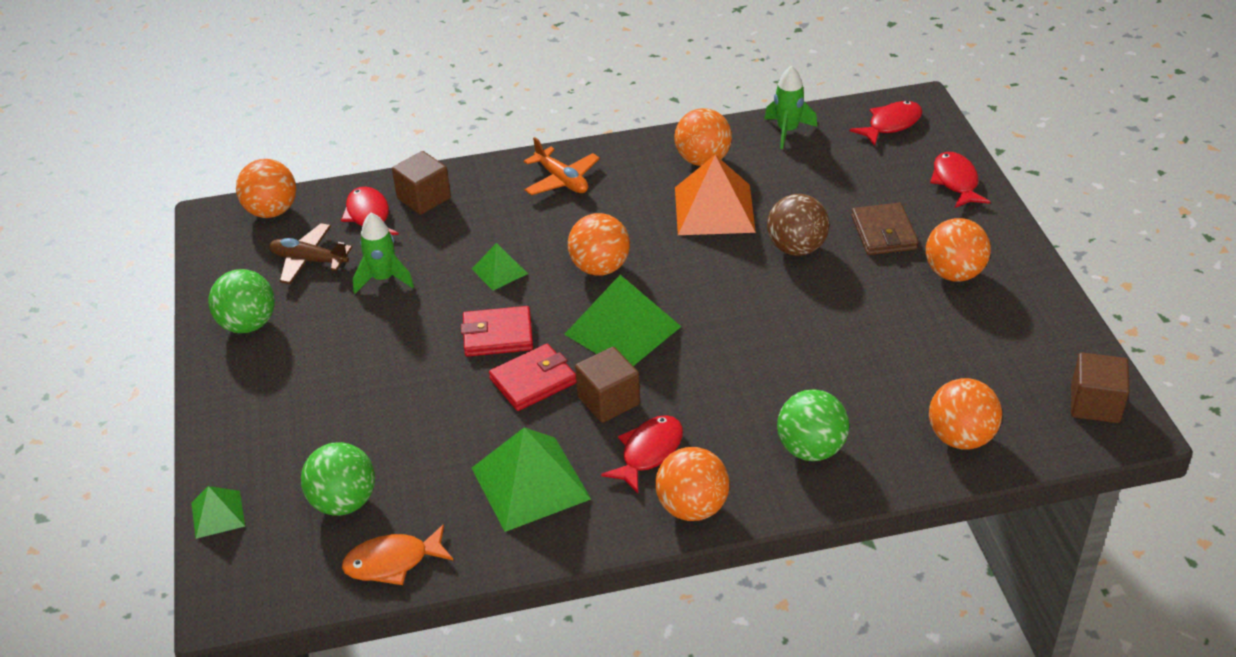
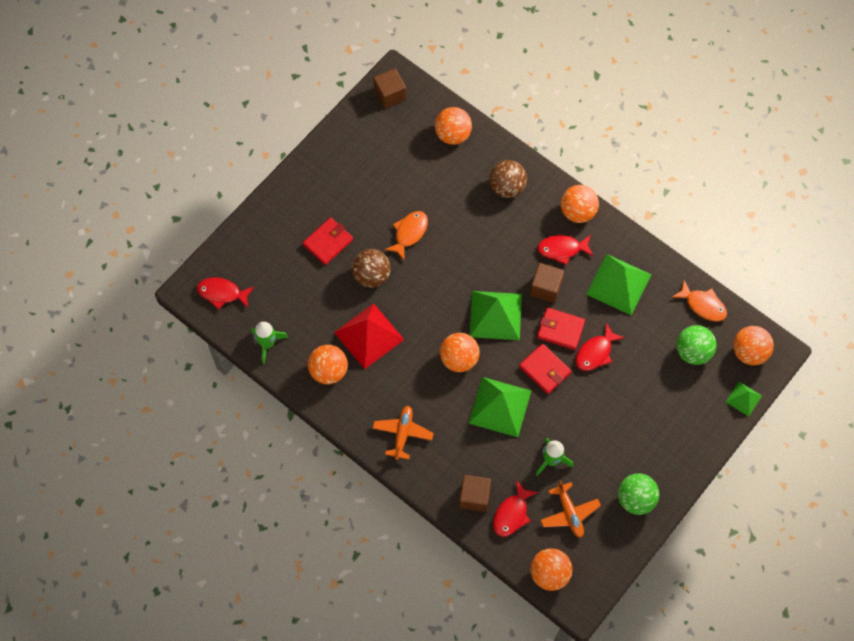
camera: 130 degrees left, 25 degrees up
brown plane [269,223,352,284] -> orange plane [541,480,601,538]
green pyramid [472,243,528,290] -> green pyramid [469,377,531,437], size x1.91
orange pyramid [675,155,756,235] -> red pyramid [334,303,404,369]
green ball [777,389,849,461] -> brown ball [489,160,527,198]
brown wallet [851,203,919,255] -> red wallet [303,217,353,265]
orange ball [926,218,991,282] -> orange ball moved to [733,326,774,365]
red fish [930,152,990,208] -> red fish moved to [575,322,624,371]
none -> orange fish [385,211,428,261]

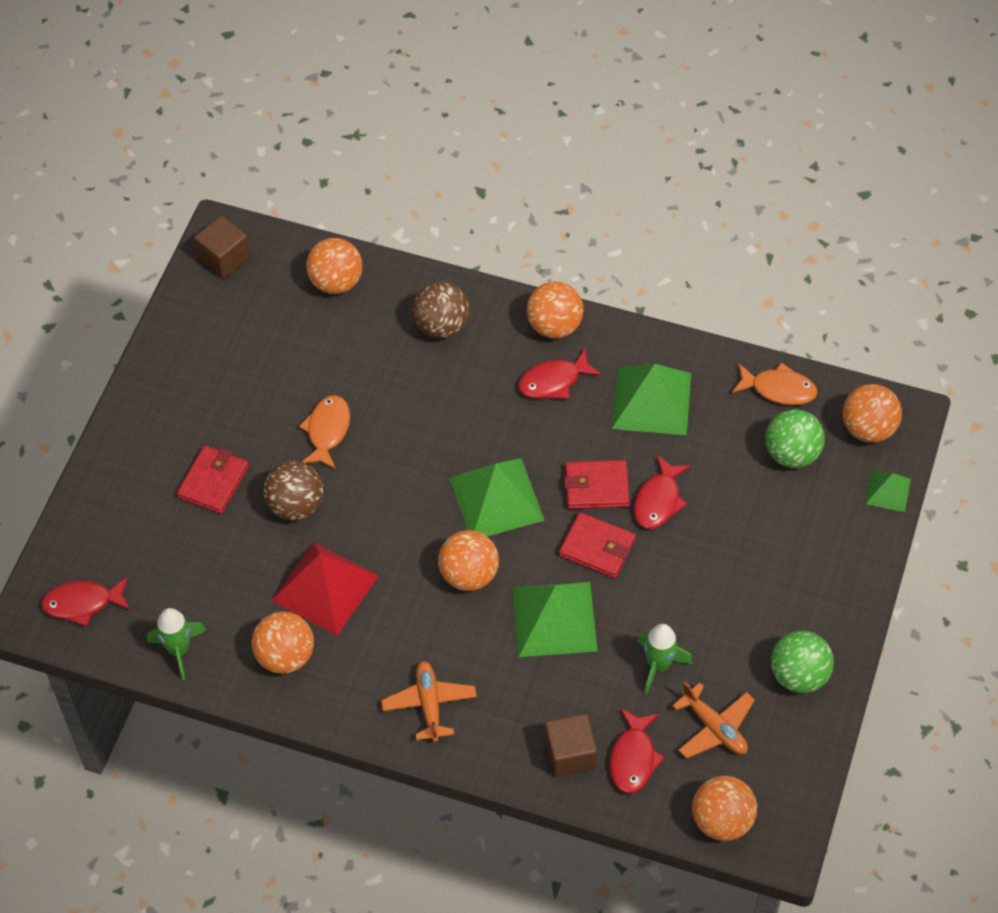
camera: 20 degrees left, 10 degrees down
brown cube [530,263,564,303] -> none

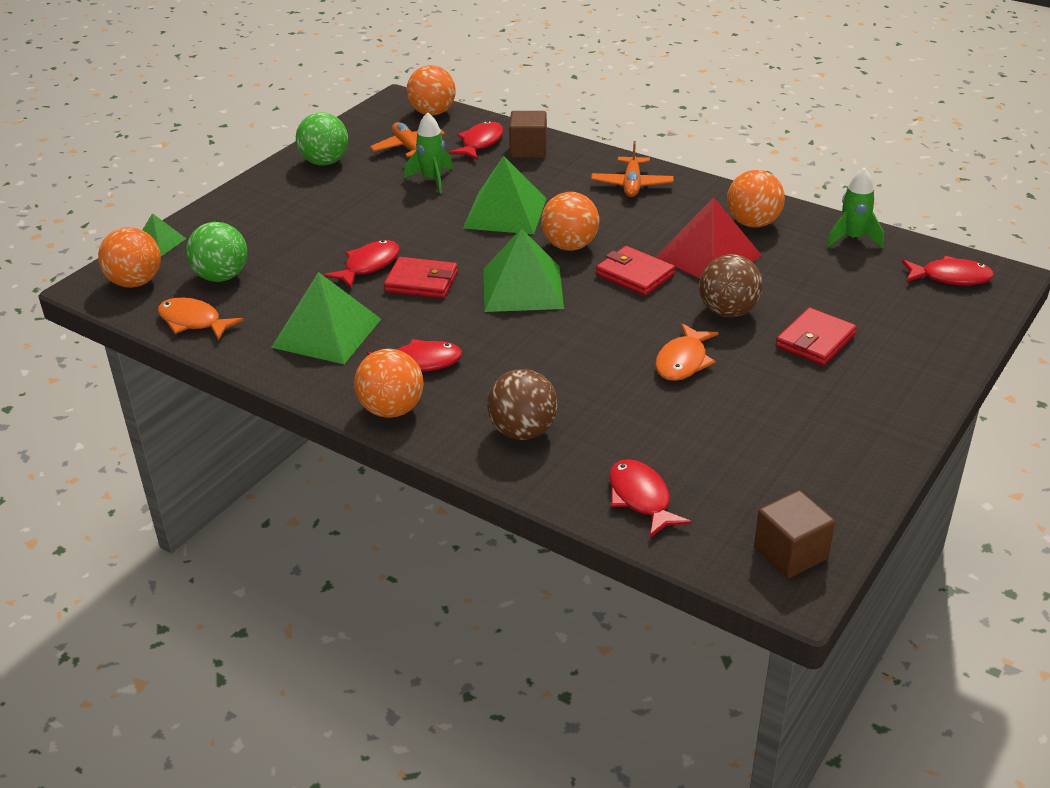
camera: 165 degrees left, 20 degrees down
orange ball [306,238,363,294] -> red fish [609,459,692,537]
red wallet [559,512,636,578] -> red wallet moved to [596,246,675,296]

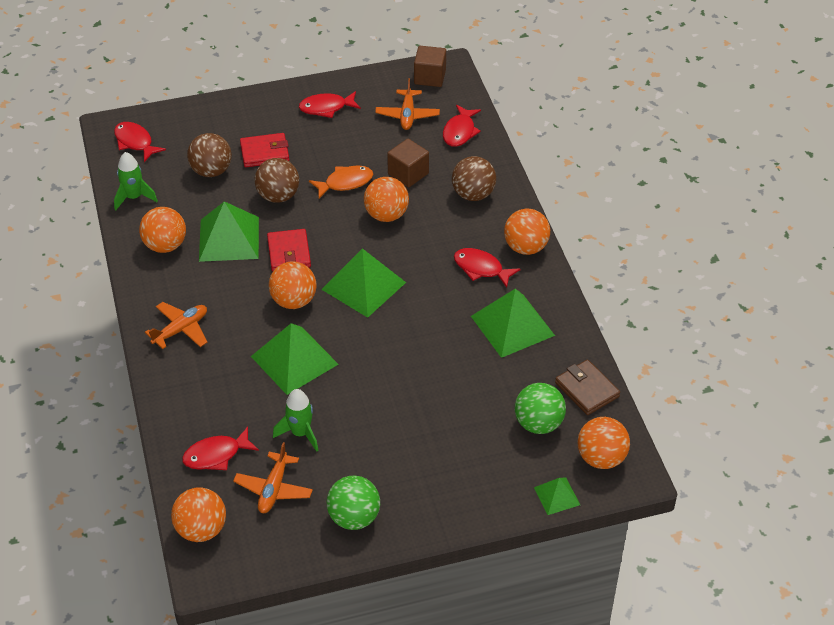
camera: 140 degrees left, 10 degrees up
orange fish [158,298,244,340] -> brown wallet [555,360,620,415]
red fish [324,240,400,288] -> red fish moved to [299,91,361,118]
red wallet [384,257,458,299] -> none
brown cube [509,111,547,158] -> brown cube moved to [387,139,429,187]
red pyramid [656,197,762,279] -> green pyramid [199,201,259,262]
none -> brown ball [187,133,232,177]
none -> orange ball [364,177,409,222]
none -> orange plane [375,78,440,130]

